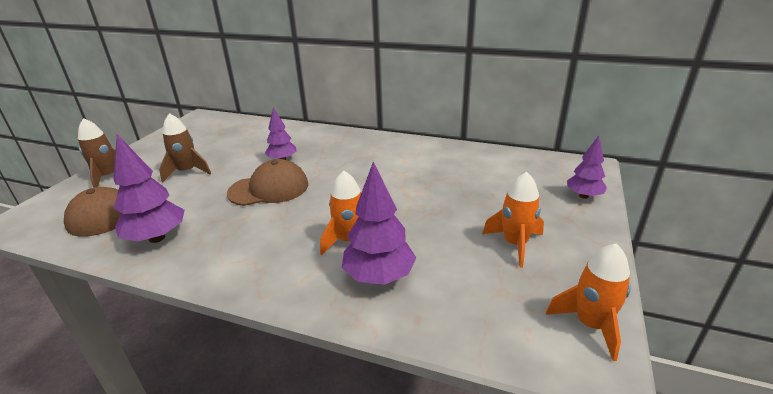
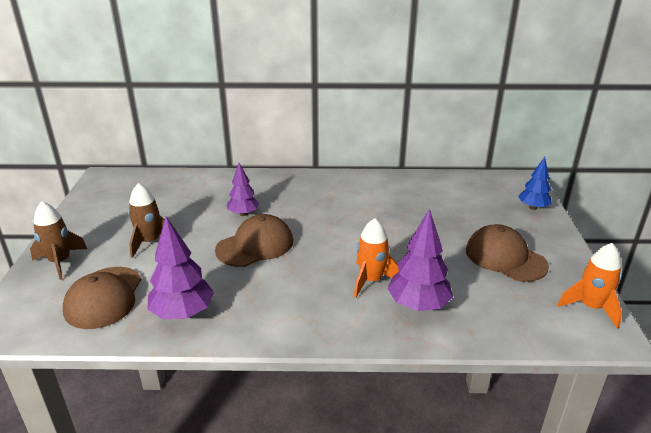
camera: 20 degrees left, 0 degrees up
orange rocket [483,172,544,268] -> brown cap [466,224,549,282]
purple tree [567,135,607,199] -> blue tree [518,157,552,210]

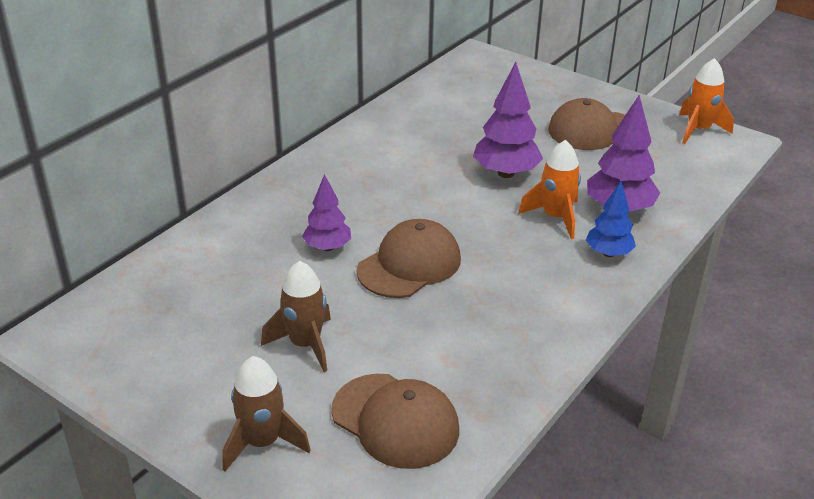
camera: 55 degrees left, 5 degrees up
purple tree [148,216,214,319] -> purple tree moved to [473,62,543,178]
brown cap [215,214,293,267] -> brown cap turned 45 degrees clockwise [357,219,461,298]
blue tree [518,157,552,210] -> blue tree moved to [586,181,636,257]

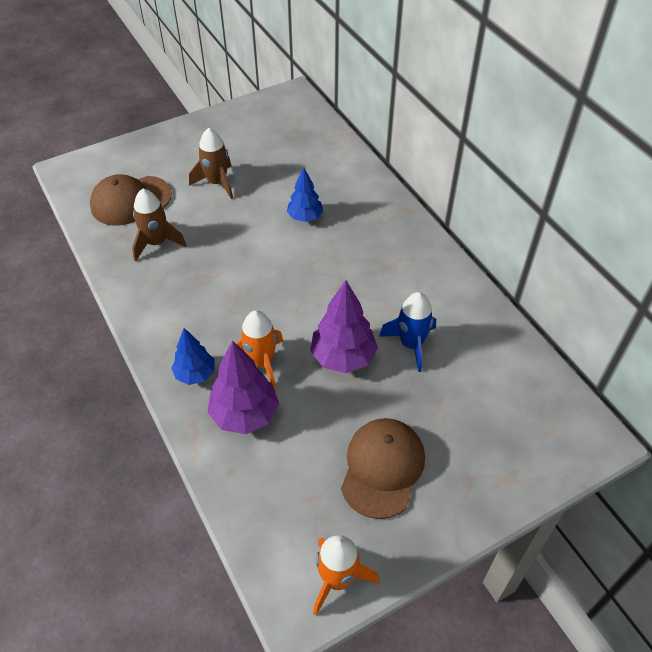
camera: 115 degrees right, 15 degrees up
brown rocket [222,356,311,471] -> brown rocket moved to [132,189,186,261]
purple tree [302,174,351,251] -> blue tree [287,167,323,222]
brown cap [357,219,461,298] -> none
none -> blue rocket [379,292,436,372]

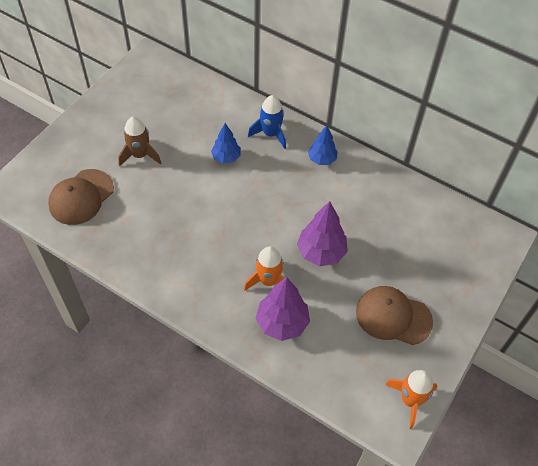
camera: 30 degrees left, 5 degrees up
brown rocket [132,189,186,261] -> none
blue tree [171,328,215,385] -> blue tree moved to [308,125,338,165]
brown cap [341,418,425,519] -> brown cap turned 60 degrees counterclockwise [356,286,433,345]
blue rocket [379,292,436,372] -> blue rocket moved to [248,95,286,149]

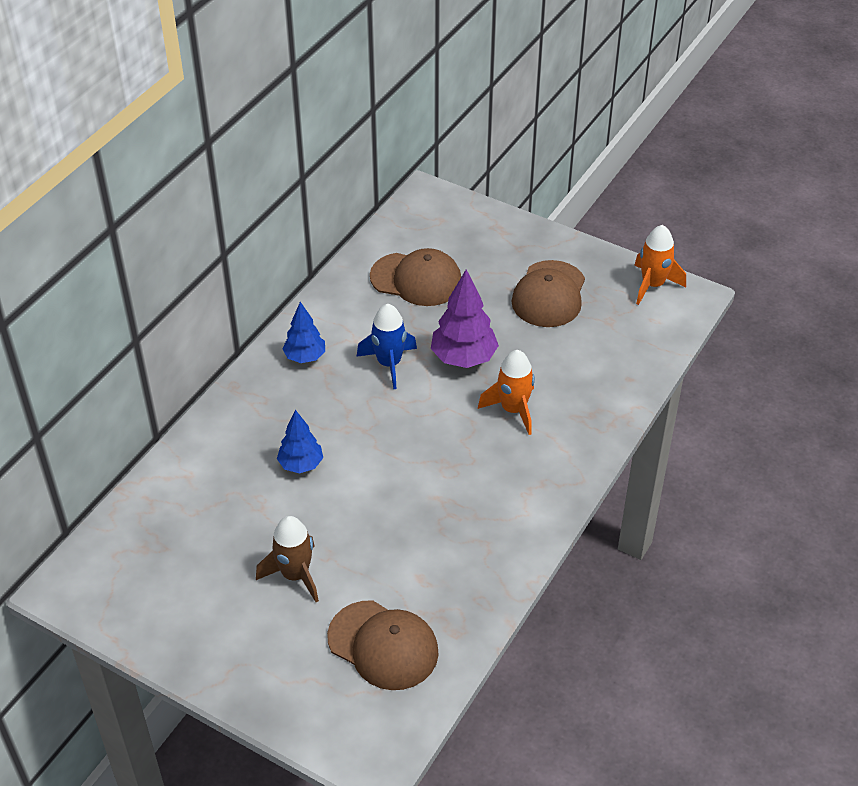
camera: 90 degrees left, 10 degrees down
blue rocket [248,95,286,149] -> blue rocket moved to [357,304,417,389]
purple tree [256,277,310,341] -> none
none -> brown cap [370,248,461,306]

